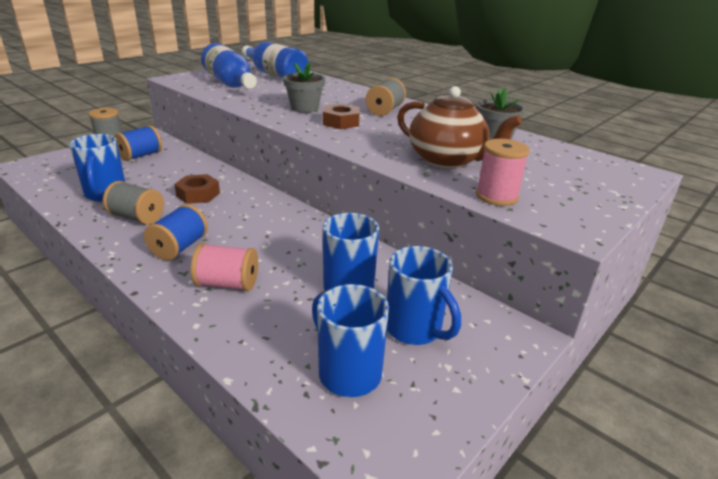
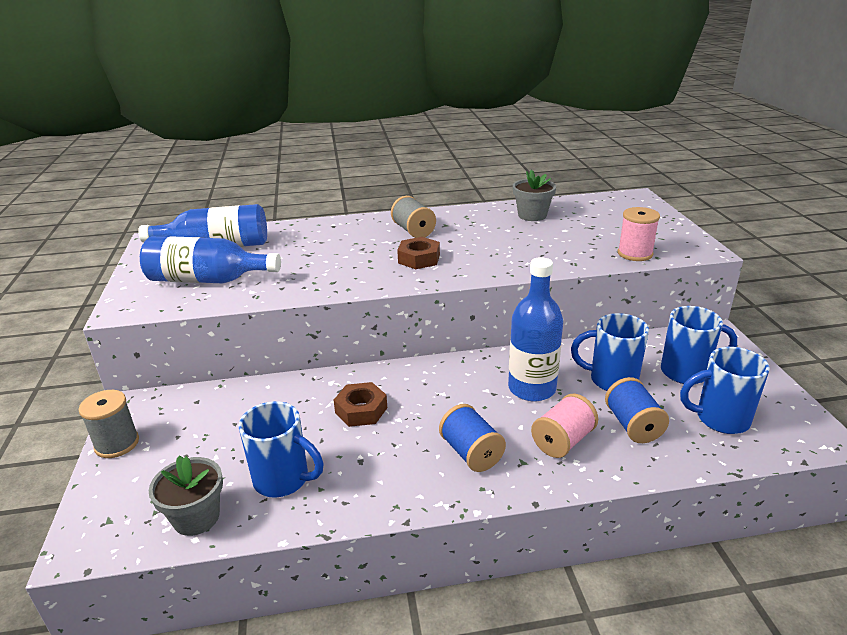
camera: 50 degrees left, 0 degrees up
grey spool [103,181,164,225] -> none
blue spool [114,125,162,161] -> blue spool moved to [605,377,669,443]
grey flower pot [283,62,325,113] -> grey flower pot moved to [149,456,223,536]
brown teapot [397,86,522,169] -> none
none -> blue bottle [508,257,563,402]

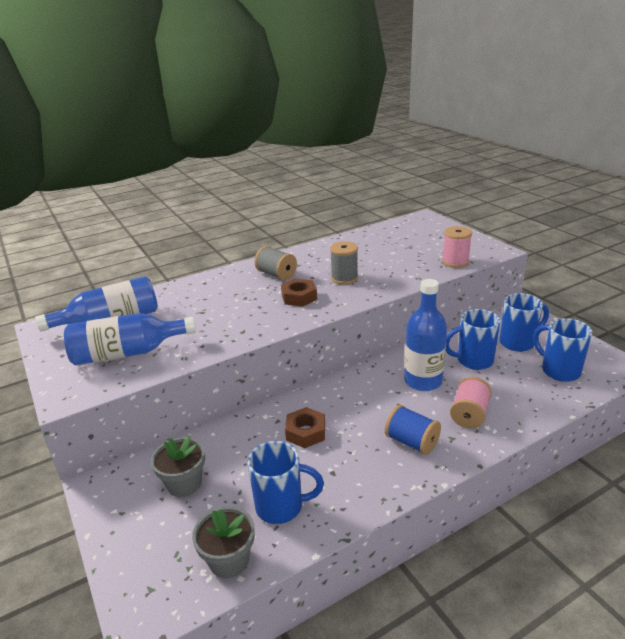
camera: 20 degrees left, 0 degrees up
grey spool [79,390,139,458] -> grey spool moved to [330,241,358,284]
grey flower pot [513,169,556,221] -> grey flower pot moved to [151,436,205,497]
blue spool [605,377,669,443] -> none
blue mug [680,347,770,434] -> blue mug turned 75 degrees clockwise [533,318,592,382]

